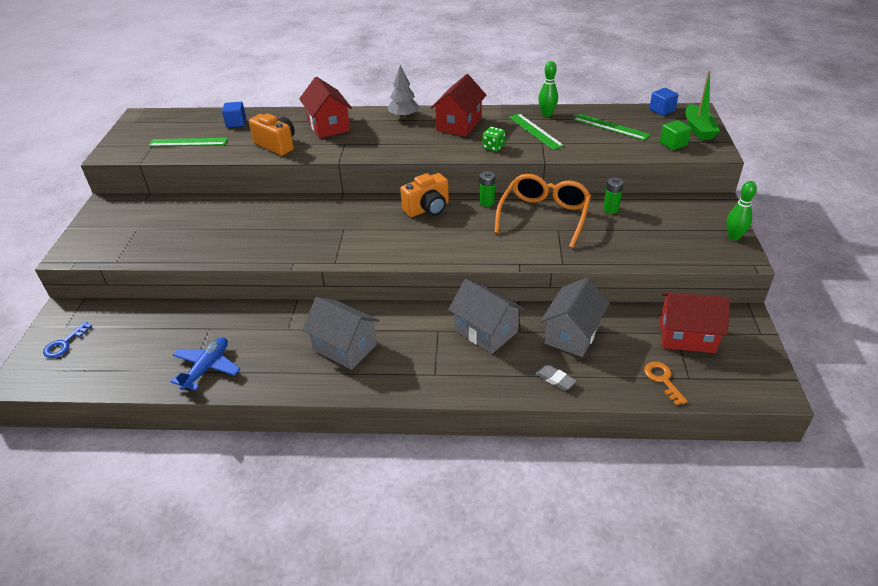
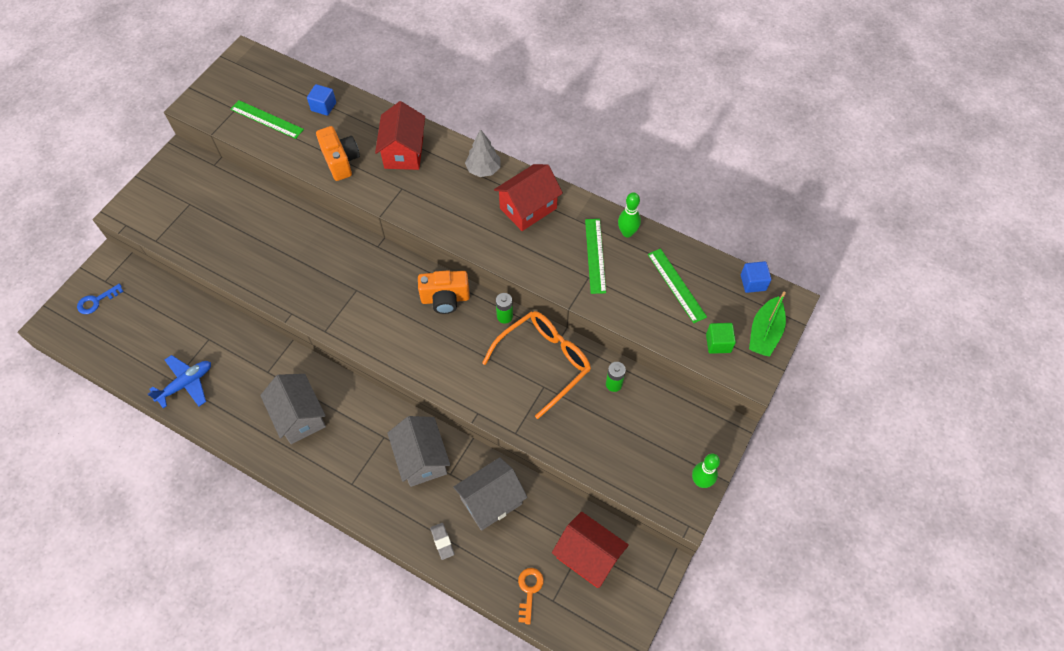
camera: 25 degrees right, 20 degrees up
green dice [483,127,505,152] -> none

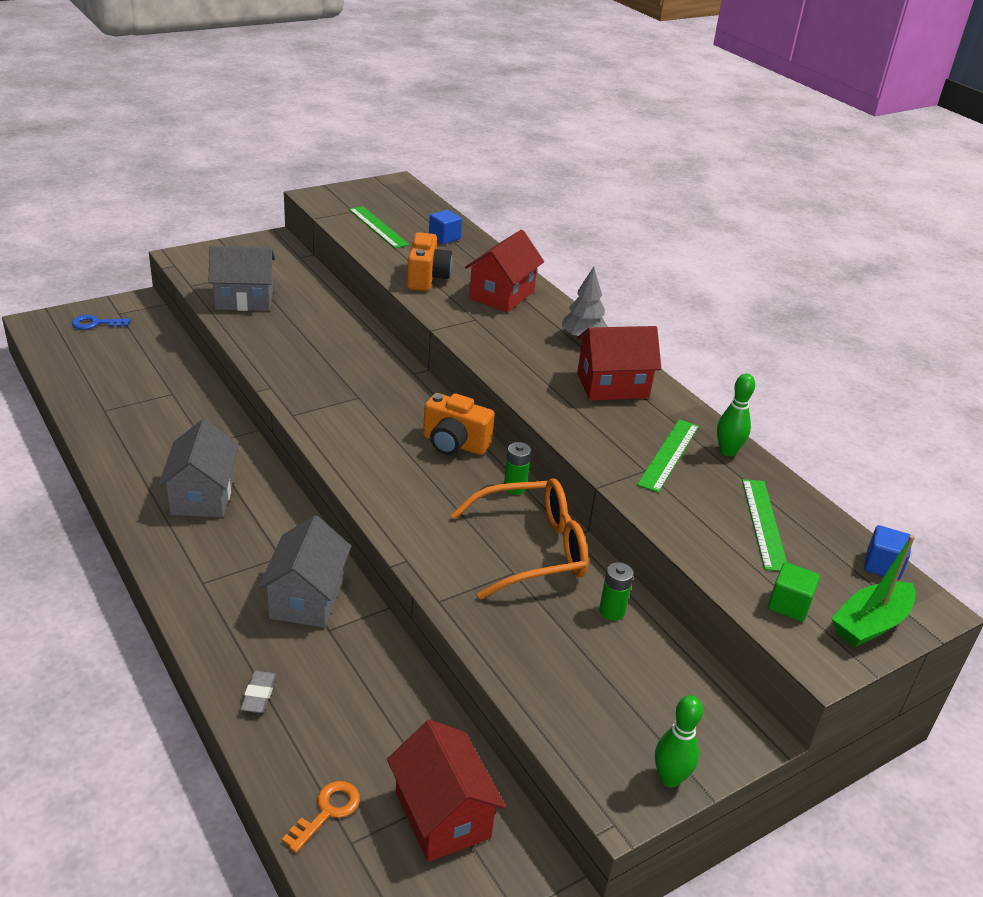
camera: 25 degrees right, 25 degrees down
blue plane [148,355,211,408] -> none
grey house [453,457,528,531] -> grey house moved to [208,246,275,311]

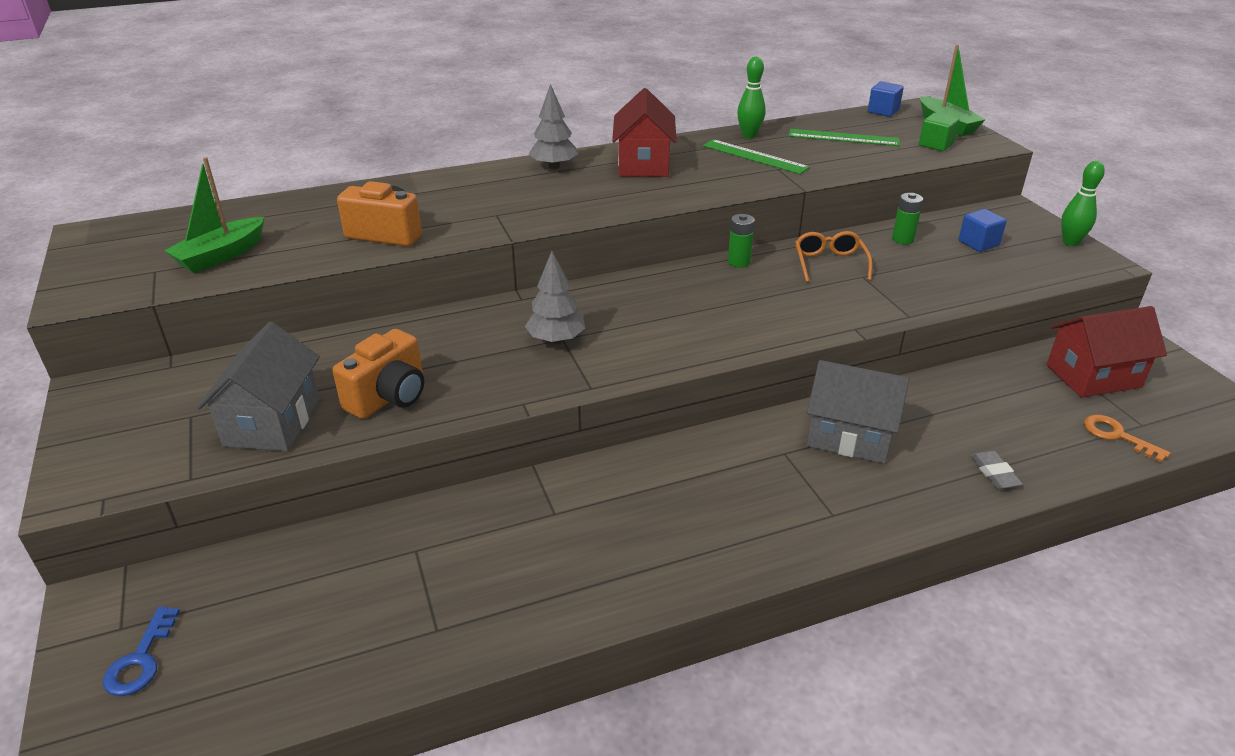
camera: 75 degrees left, 0 degrees up
grey house [158,419,239,517] -> none
grey eraser [240,671,277,713] -> grey eraser turned 60 degrees clockwise [971,450,1023,489]
green ruler [349,206,409,248] -> green boat [164,157,265,273]
orange camera [423,393,495,455] -> orange camera moved to [333,329,424,419]
blue cube [429,210,462,244] -> blue cube moved to [959,209,1007,252]
orange glasses [451,478,589,599] -> orange glasses [795,231,872,282], size x0.57
red house [465,230,544,313] -> none
none -> grey tree [525,251,585,344]

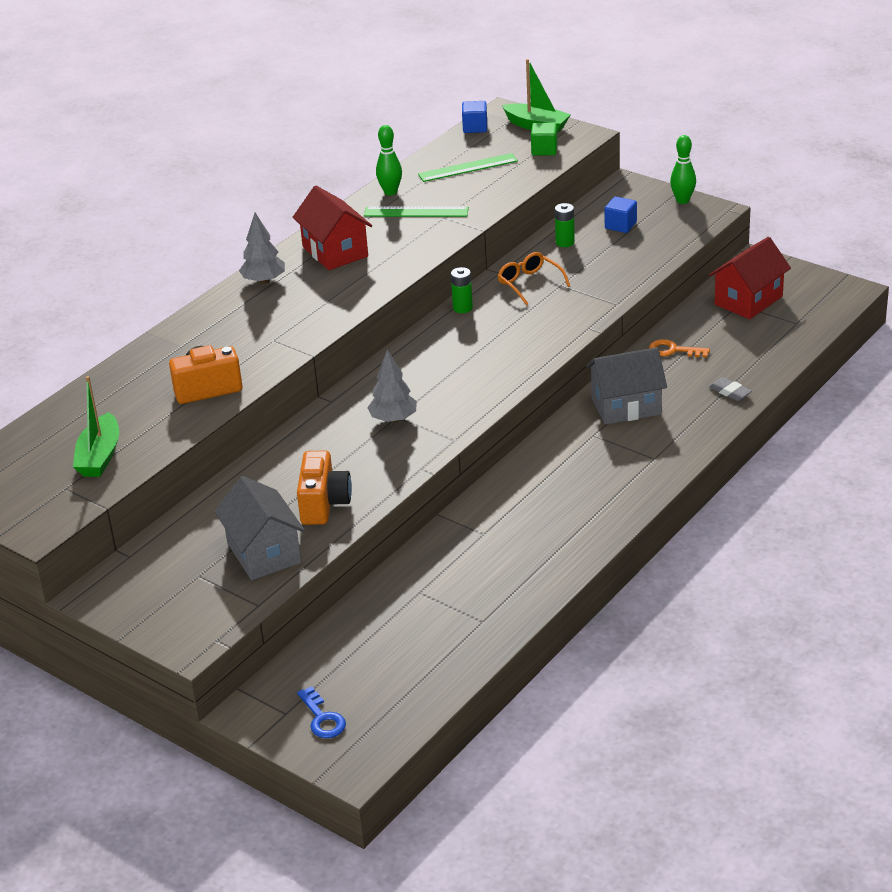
camera: 30 degrees left, 0 degrees up
orange key [1084,415,1171,462] -> orange key moved to [649,339,710,358]

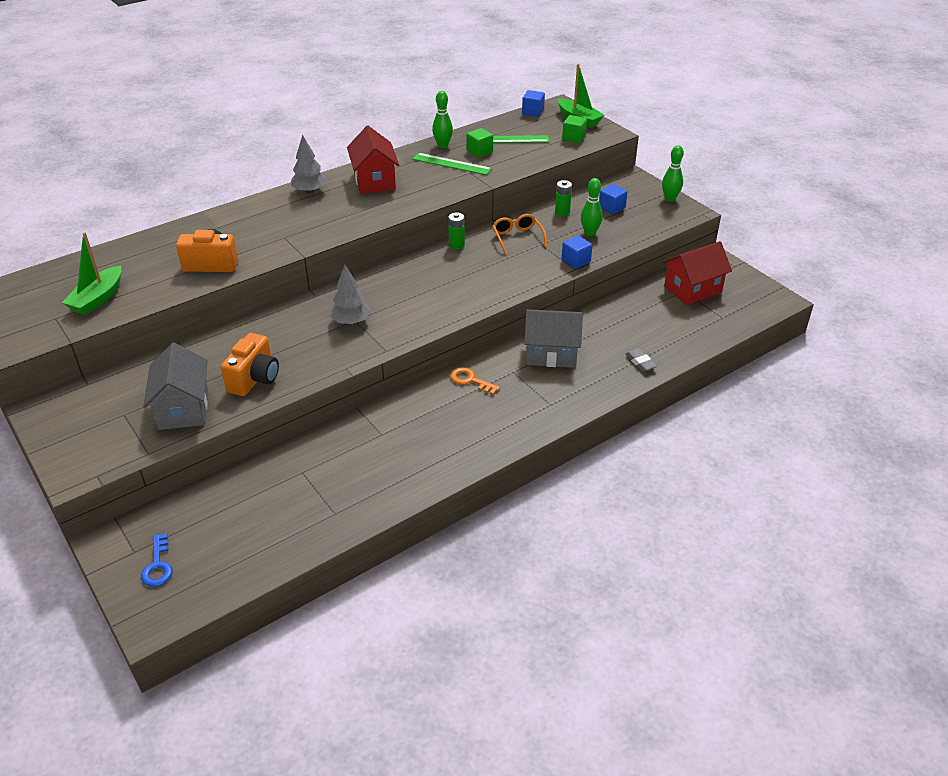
camera: 15 degrees right, 5 degrees up
orange key [649,339,710,358] -> orange key moved to [450,367,500,395]
none -> green cube [466,128,493,158]
none -> blue cube [562,236,593,269]
none -> green bowling pin [581,178,603,236]

